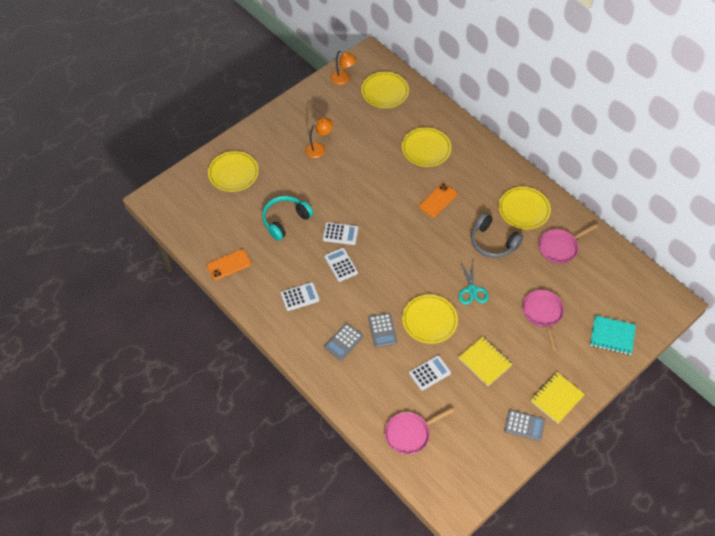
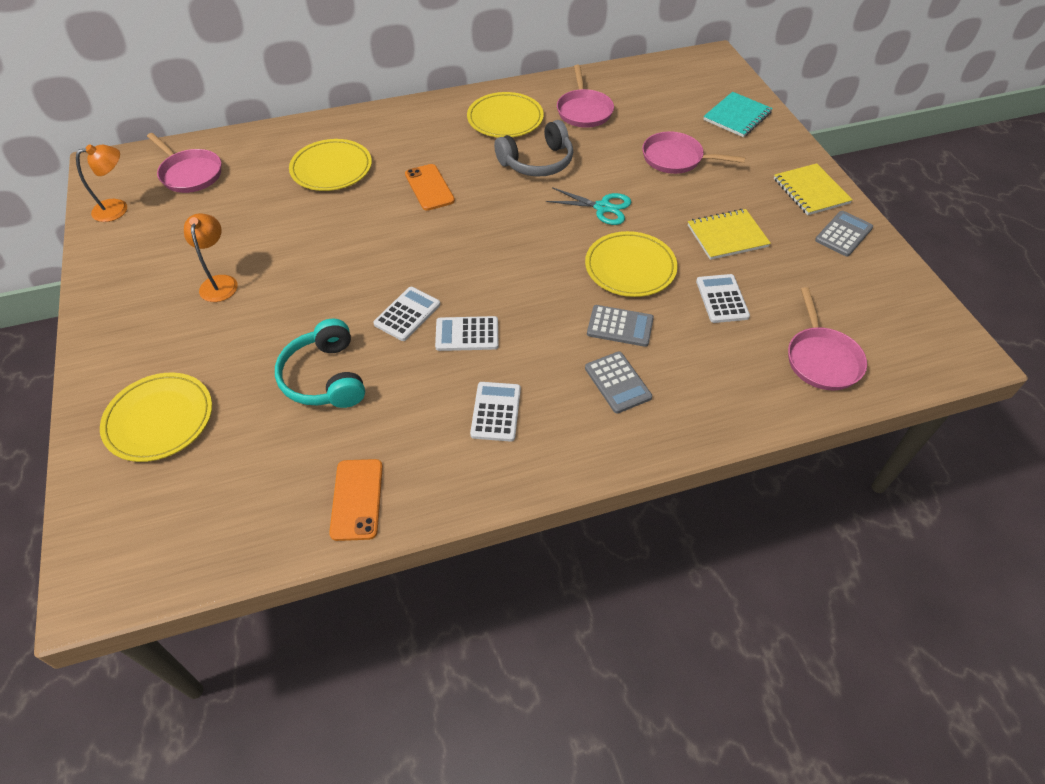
camera: 65 degrees left, 5 degrees down
yellow plate [361,72,409,108] -> pink pan [147,133,221,193]

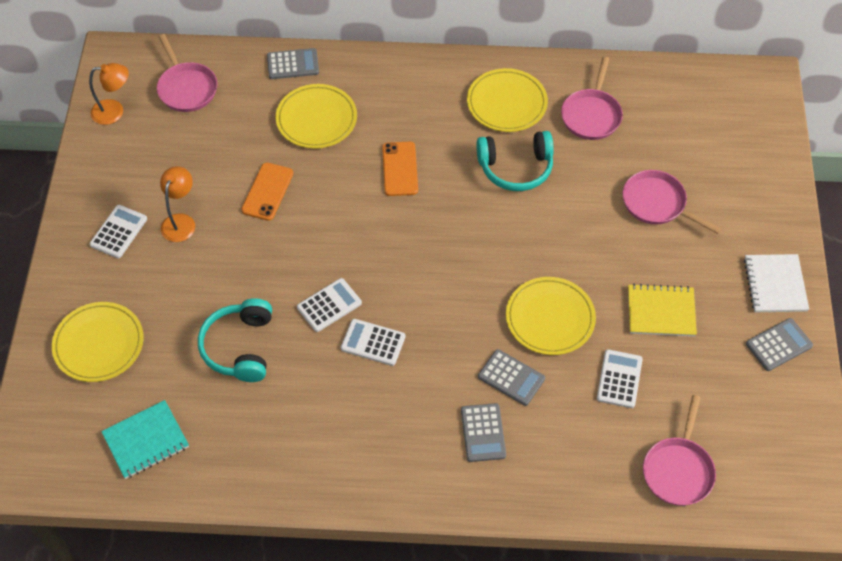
camera: 20 degrees right, 5 degrees up
orange phone [329,459,383,541] -> orange phone moved to [241,162,293,221]
white calculator [470,382,521,442] -> white calculator moved to [90,205,147,258]
grey headphones [494,120,573,177] -> turquoise headphones [476,131,554,191]
turquoise scissors [546,187,631,225] -> none
turquoise notebook [703,92,773,137] -> turquoise notebook moved to [101,400,189,479]
yellow notebook [774,163,853,215] -> white notebook [744,254,809,312]
none -> grey calculator [267,48,319,79]

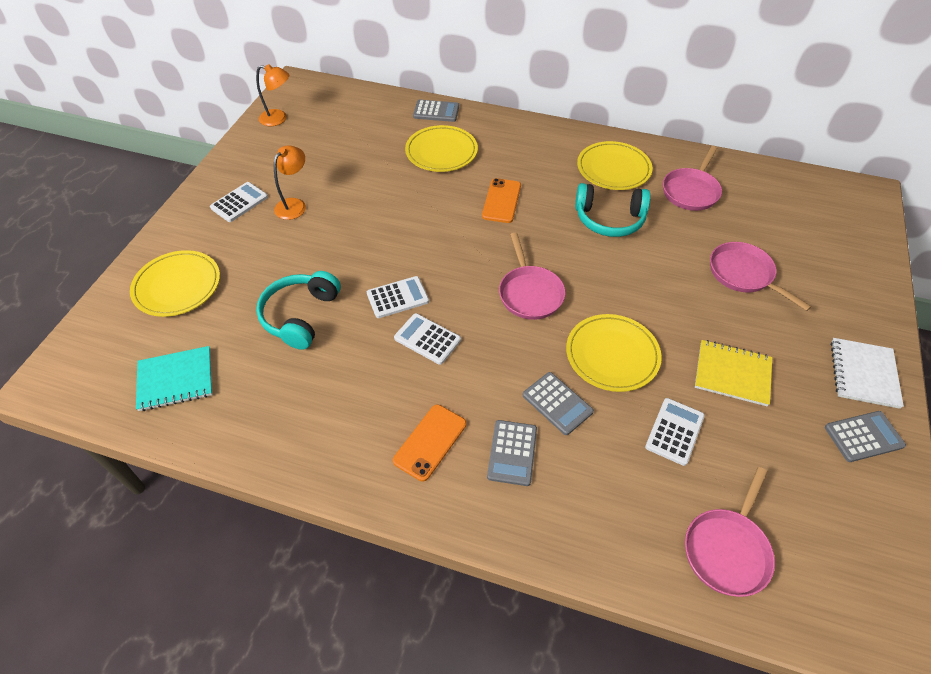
camera: 15 degrees right, 5 degrees down
pink pan [157,34,217,112] -> pink pan moved to [499,233,566,320]
orange phone [241,162,293,221] -> orange phone moved to [393,405,466,482]

